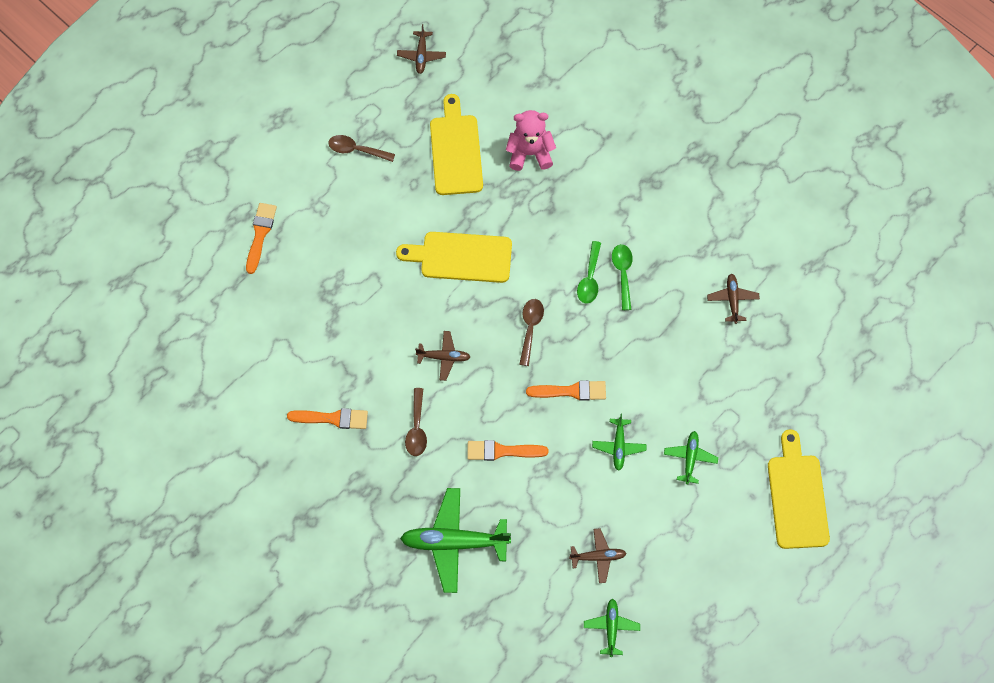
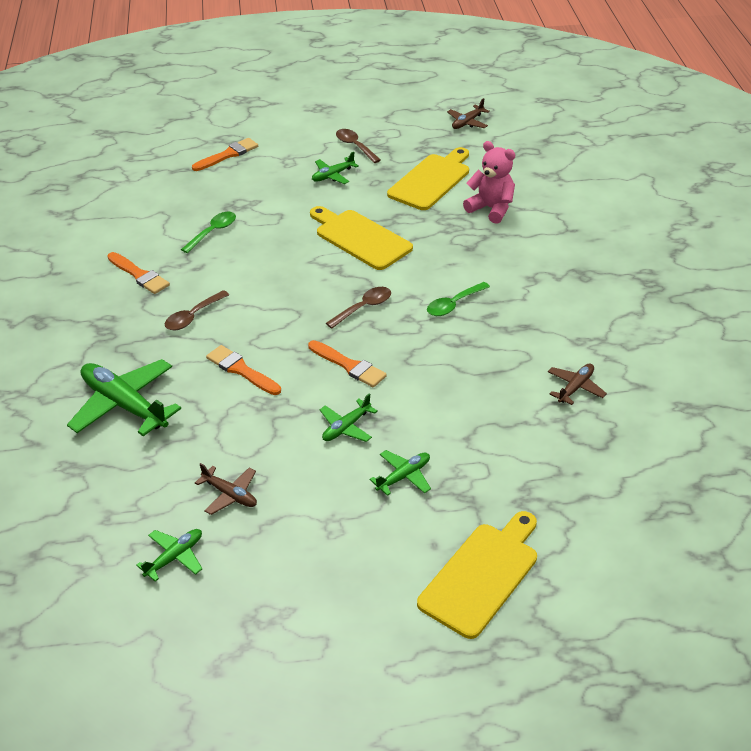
camera: 40 degrees right, 25 degrees down
brown plane [415,331,470,381] -> none
green spoon [612,244,633,310] -> green spoon moved to [181,212,236,253]
none -> green plane [312,152,359,184]

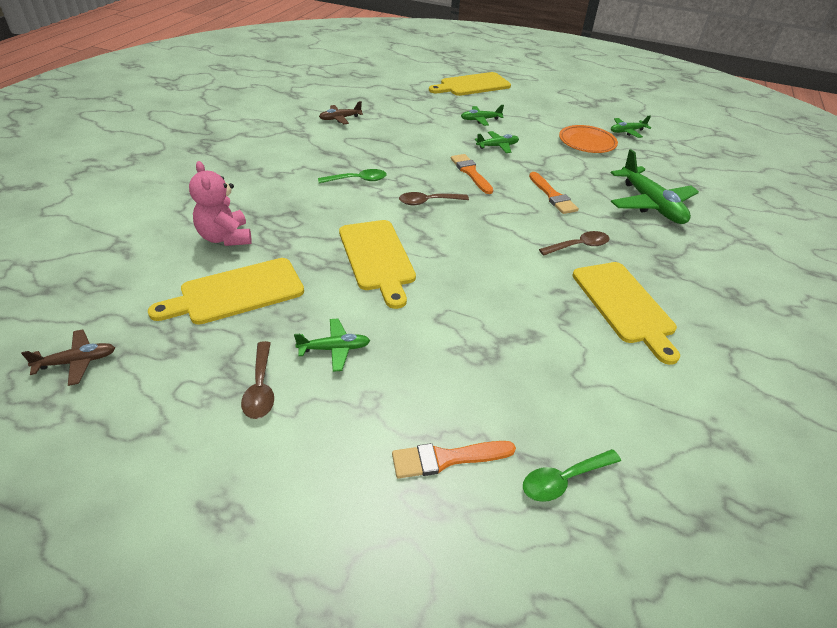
camera: 155 degrees left, 0 degrees up
orange brush [108,252,170,294] -> yellow cutting board [572,262,680,365]
green spoon [181,212,236,253] -> green spoon moved to [523,449,621,502]
brown plane [195,463,257,515] -> orange plate [559,125,618,153]

